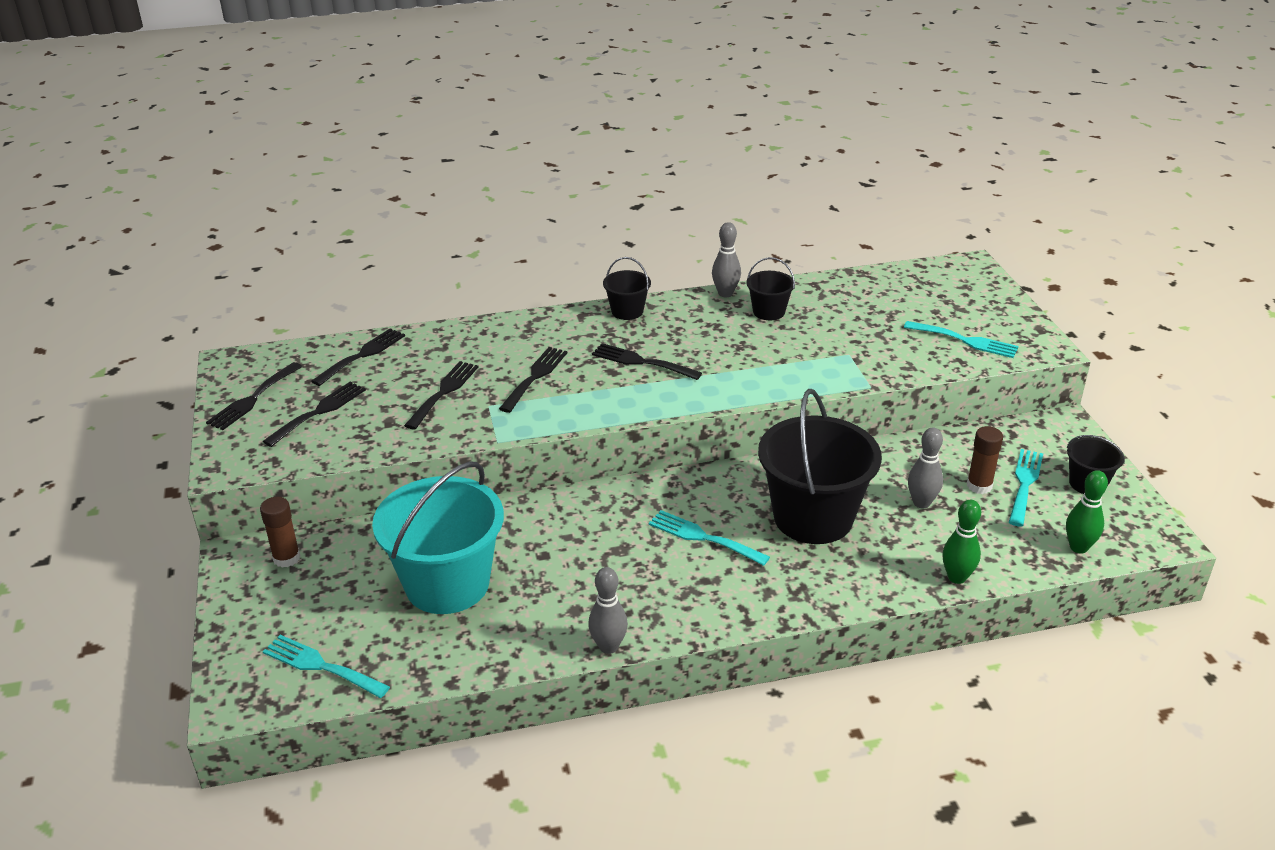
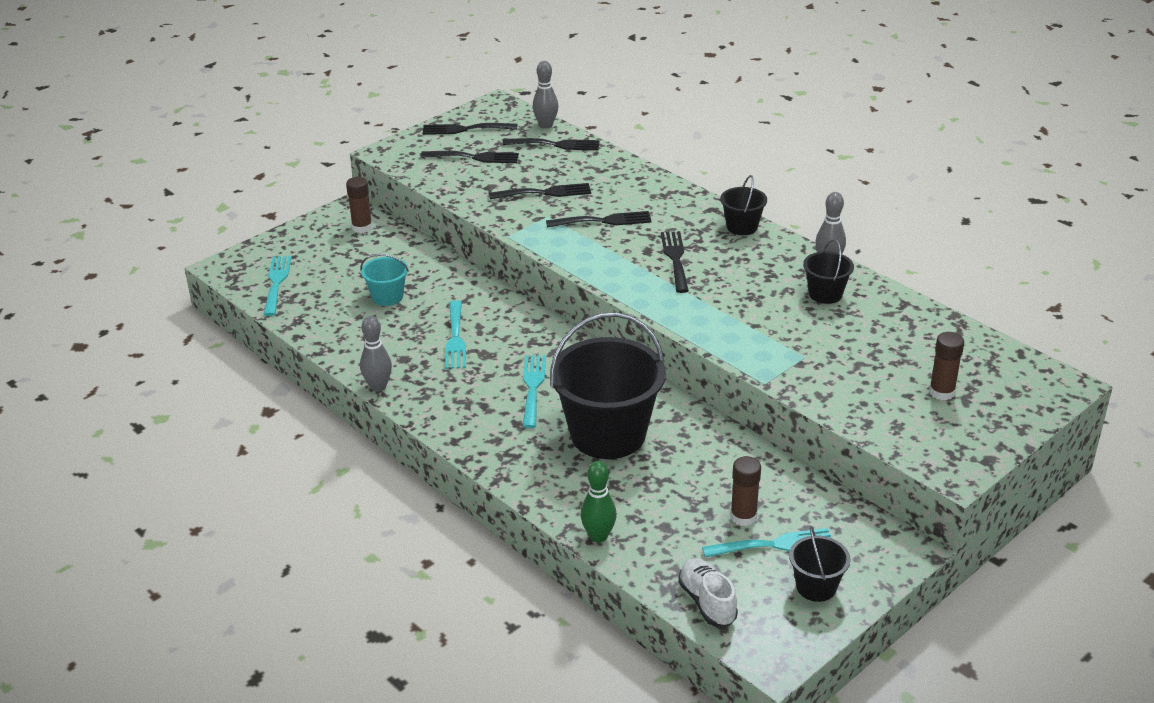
camera: 60 degrees right, 0 degrees up
turquoise bucket [372,462,504,614] -> turquoise bucket [360,254,409,306], size x0.47
turquoise fork [904,321,1019,358] -> turquoise fork moved to [445,300,466,369]
grey bowling pin [908,427,943,508] -> grey bowling pin moved to [533,61,558,129]
green bowling pin [1066,470,1108,554] -> white shoe [678,558,738,627]
none -> brown glue stick [929,332,964,400]

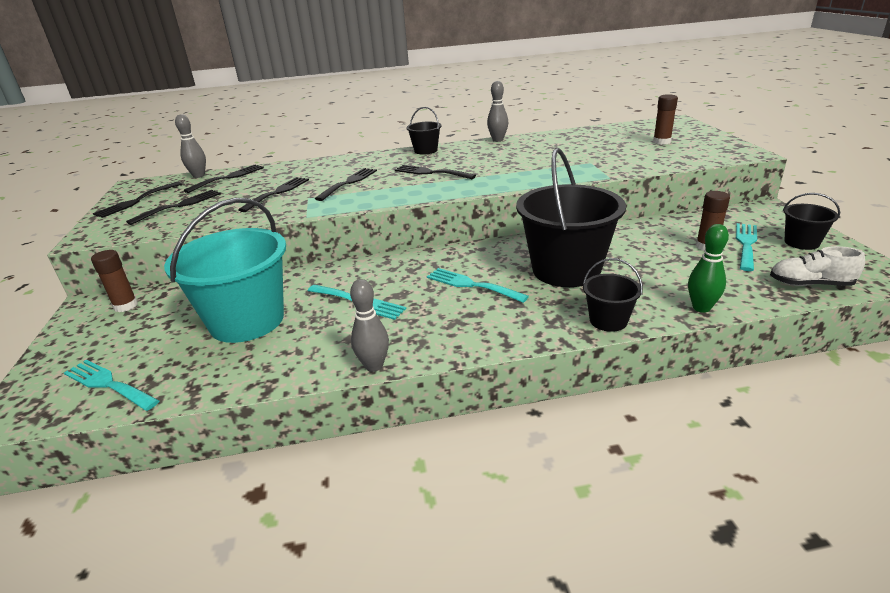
camera: 55 degrees left, 5 degrees down
turquoise bucket [360,254,409,306] -> turquoise bucket [164,198,286,343], size x2.13
black bucket [803,239,854,304] -> black bucket moved to [583,258,643,332]

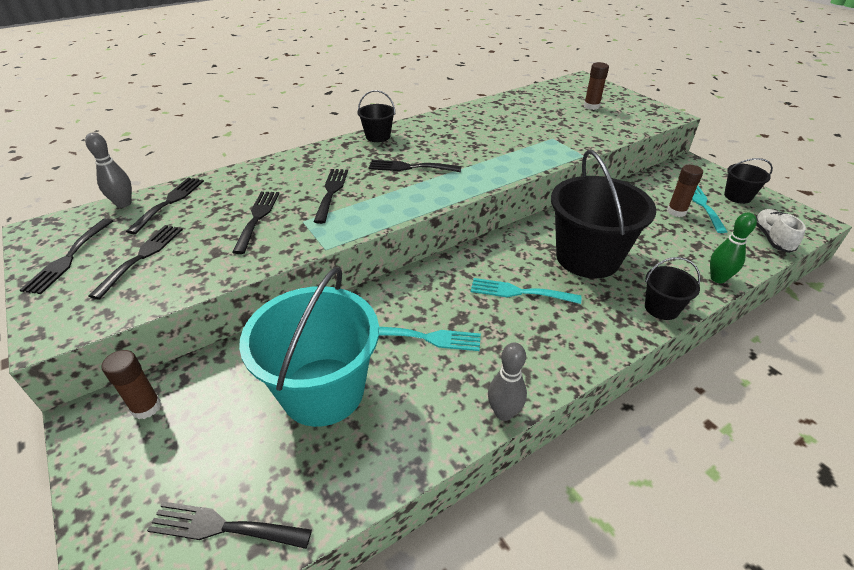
camera: 25 degrees left, 10 degrees up
turquoise fork [64,359,159,411] -> black fork [147,502,312,549]
grey bowling pin [487,81,508,142] -> none
white shoe [770,246,865,286] -> white shoe turned 105 degrees clockwise [756,209,806,253]

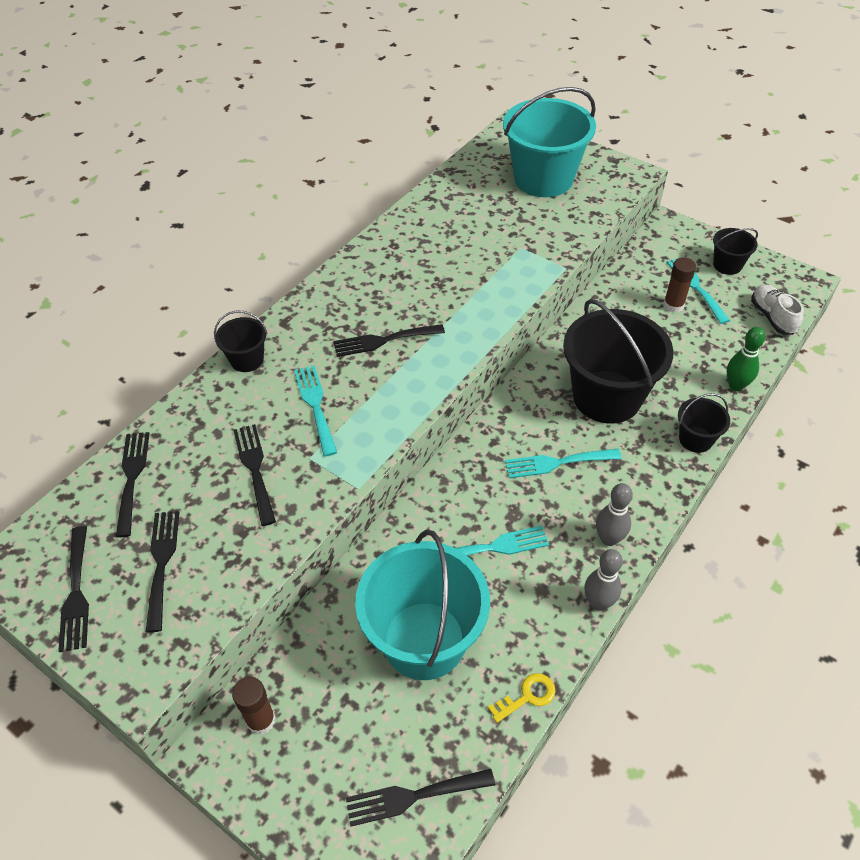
camera: 20 degrees left, 10 degrees up
grey bowling pin [85,132,132,208] -> grey bowling pin moved to [596,483,633,546]
black fork [314,169,348,224] -> turquoise fork [294,365,337,456]
black bucket [357,90,395,142] -> black bucket moved to [214,311,268,372]
brown glue stick [584,62,609,110] -> turquoise bucket [503,87,596,197]
none -> yellow key [488,673,556,723]

